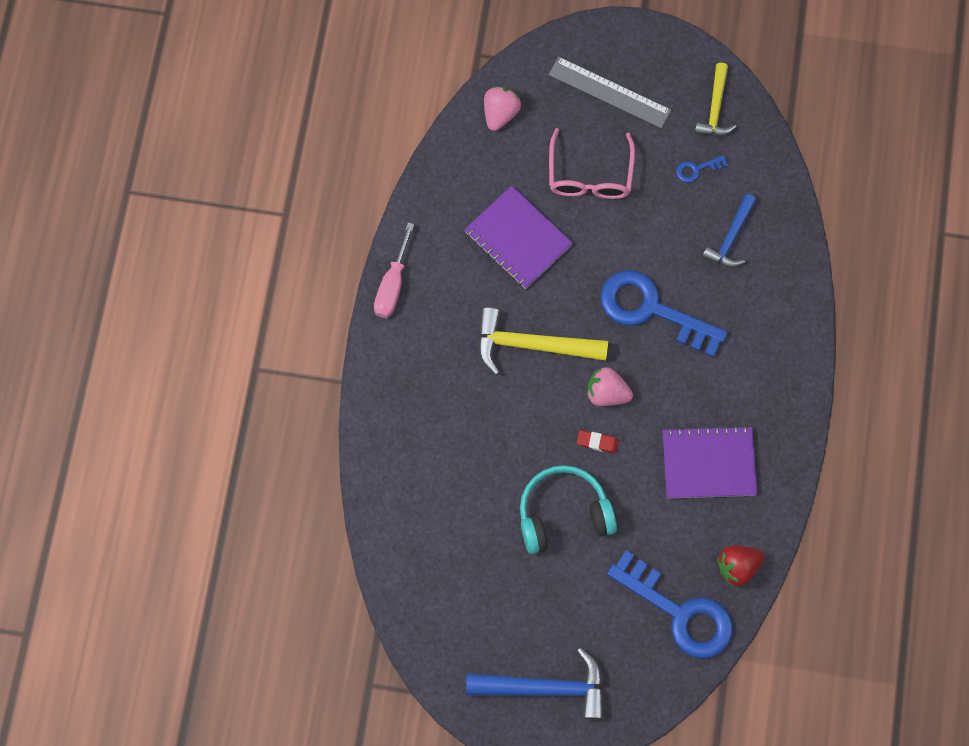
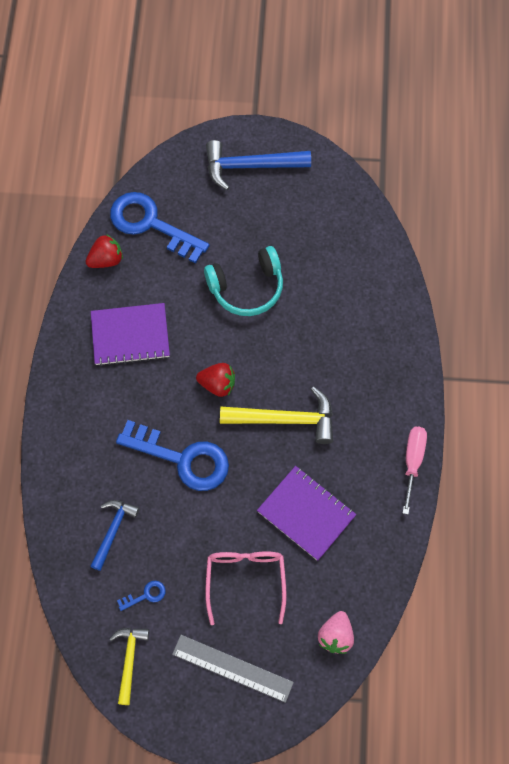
camera: 175 degrees right, 5 degrees down
red eraser [577,430,619,454] -> none
pink strawberry [587,367,633,406] -> red strawberry [196,363,235,397]

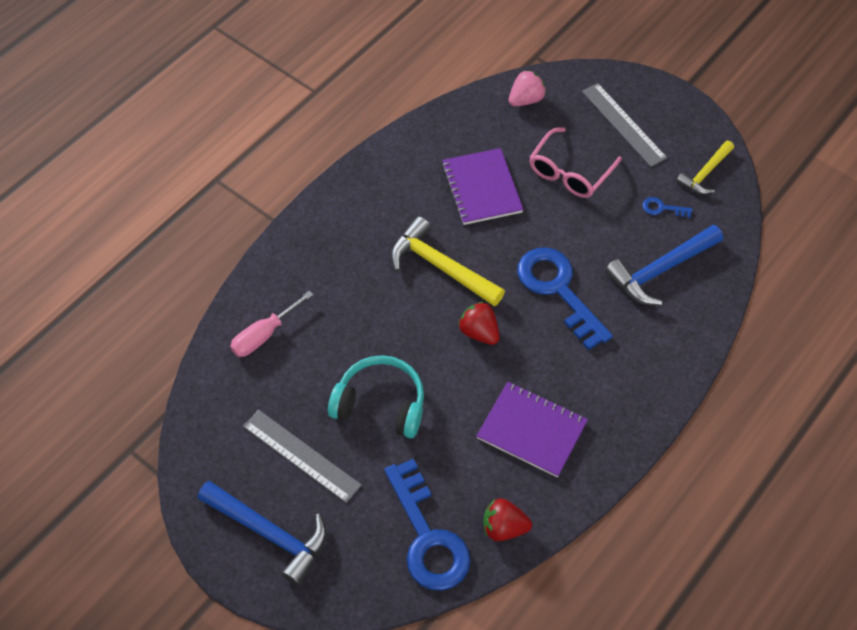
camera: 145 degrees left, 10 degrees down
blue hammer [91,500,140,571] -> blue hammer [605,225,723,305], size x1.60
pink screwdriver [403,427,427,514] -> pink screwdriver moved to [230,291,313,357]
none -> grey ruler [243,410,362,503]

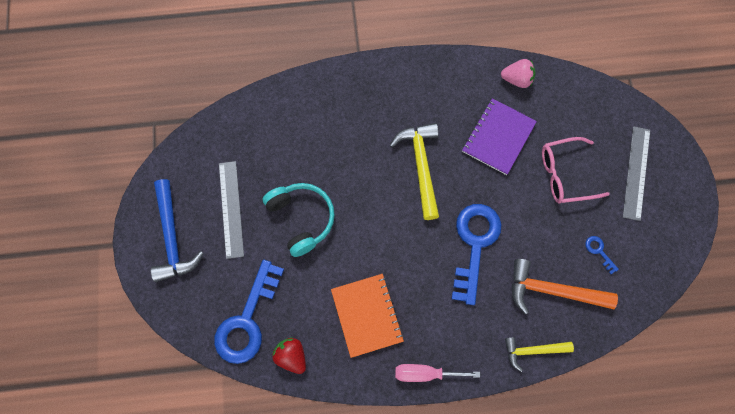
camera: 45 degrees right, 15 degrees up
pink screwdriver [230,291,313,357] -> pink screwdriver moved to [395,364,480,382]
red strawberry [458,302,500,345] -> none
purple notebook [477,382,588,478] -> orange notebook [331,274,404,358]
pink strawberry [508,70,546,106] -> pink strawberry moved to [501,59,535,88]
blue hammer [605,225,723,305] -> orange hammer [512,259,618,314]
yellow hammer [676,141,734,195] -> yellow hammer moved to [505,337,574,372]

